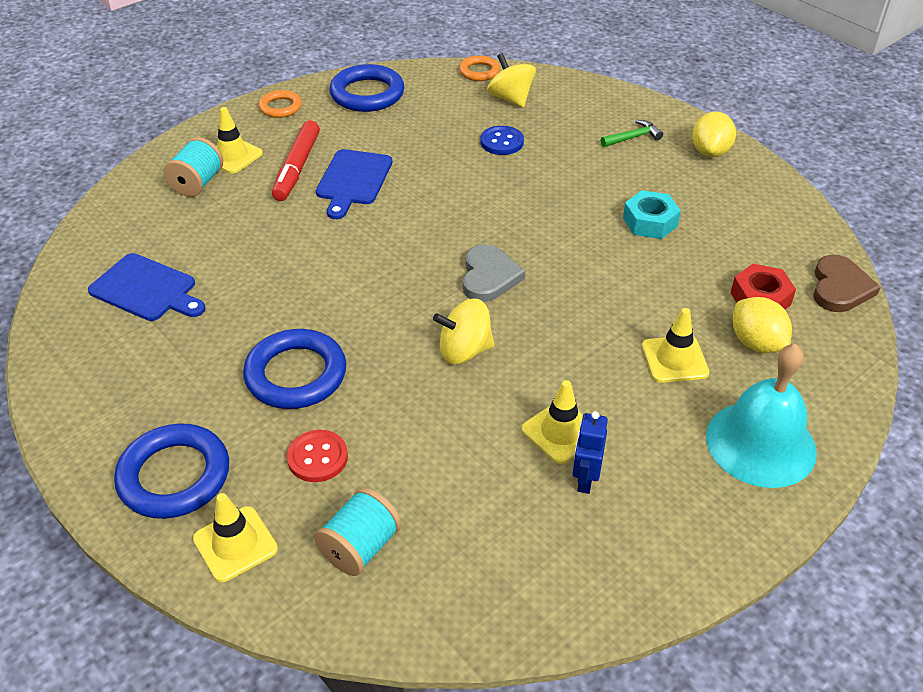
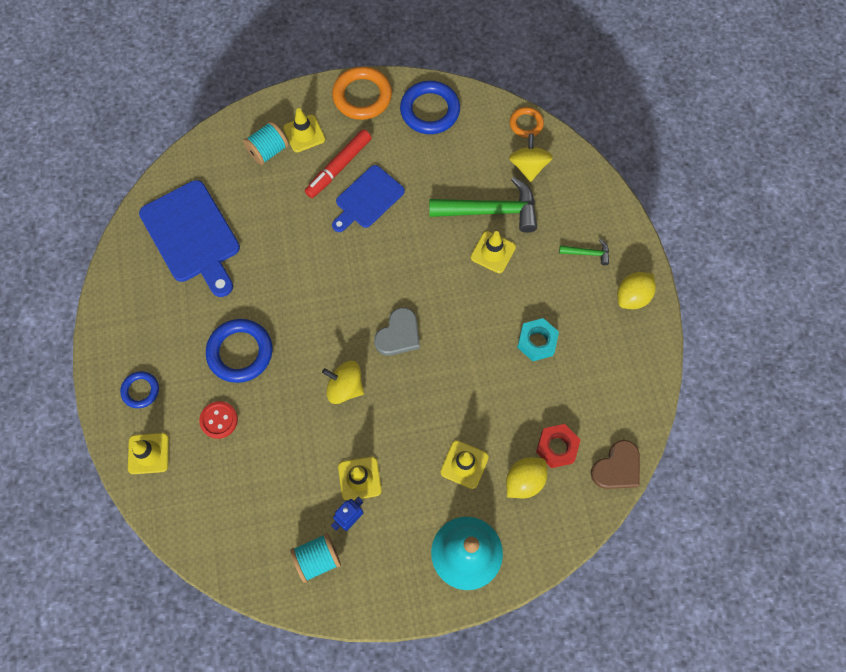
camera: 30 degrees right, 25 degrees up
blue cutting board [88,253,206,321] -> blue cutting board [139,180,240,297], size x1.57
blue ring [114,423,229,519] -> blue ring [120,371,159,408], size x0.56
orange ring [259,90,302,118] -> orange ring [332,66,392,120], size x1.77
turquoise spool [314,487,401,576] -> turquoise spool moved to [290,533,341,583]
blue button [480,126,524,155] -> green hammer [429,177,537,233]
yellow lemon [733,297,792,353] -> yellow lemon turned 45 degrees clockwise [506,457,547,498]
none -> yellow traffic cone [471,231,516,273]

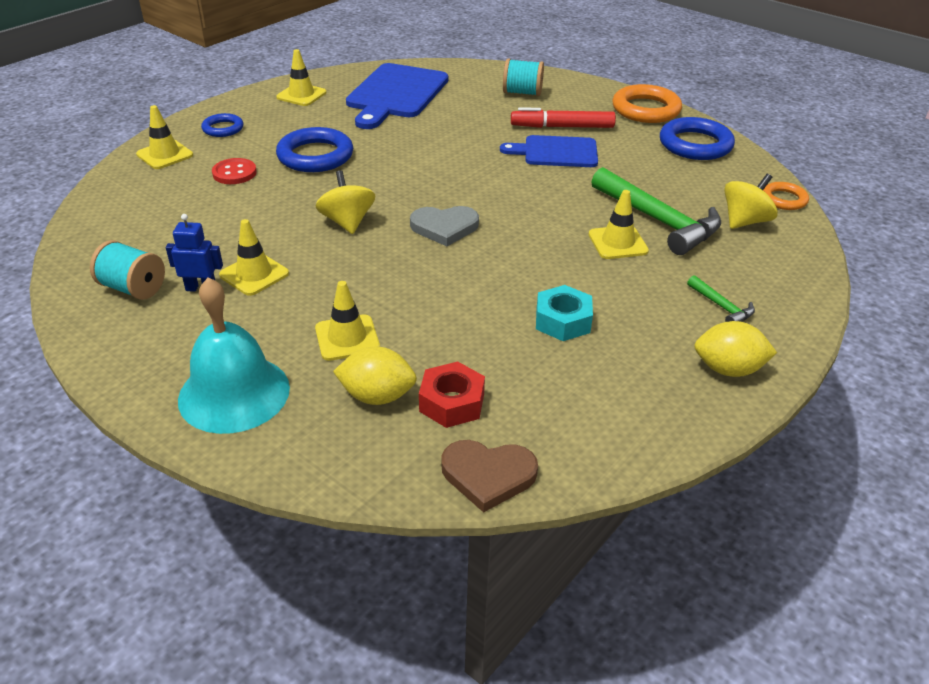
camera: 50 degrees right, 30 degrees down
yellow traffic cone [283,108,325,152] -> yellow traffic cone moved to [276,49,326,106]

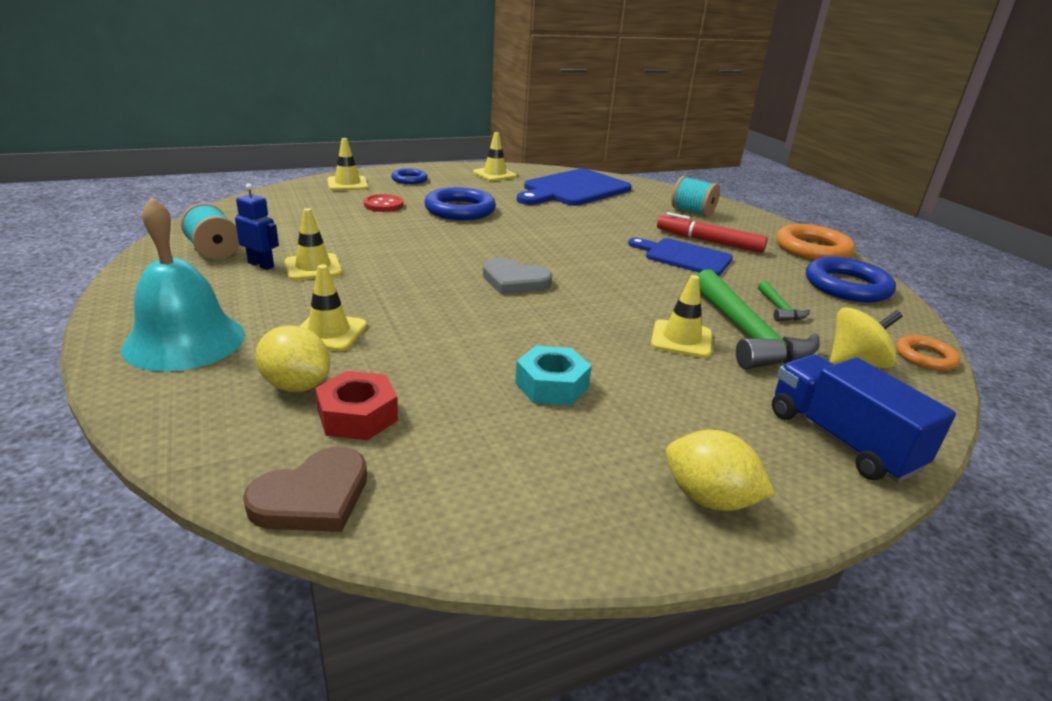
camera: 25 degrees right, 10 degrees down
yellow spinning top [316,170,375,234] -> none
brown heart [441,440,538,513] -> brown heart turned 75 degrees counterclockwise [243,447,367,532]
green hammer [687,275,755,322] -> green hammer moved to [758,281,810,321]
none -> blue truck [772,354,956,483]

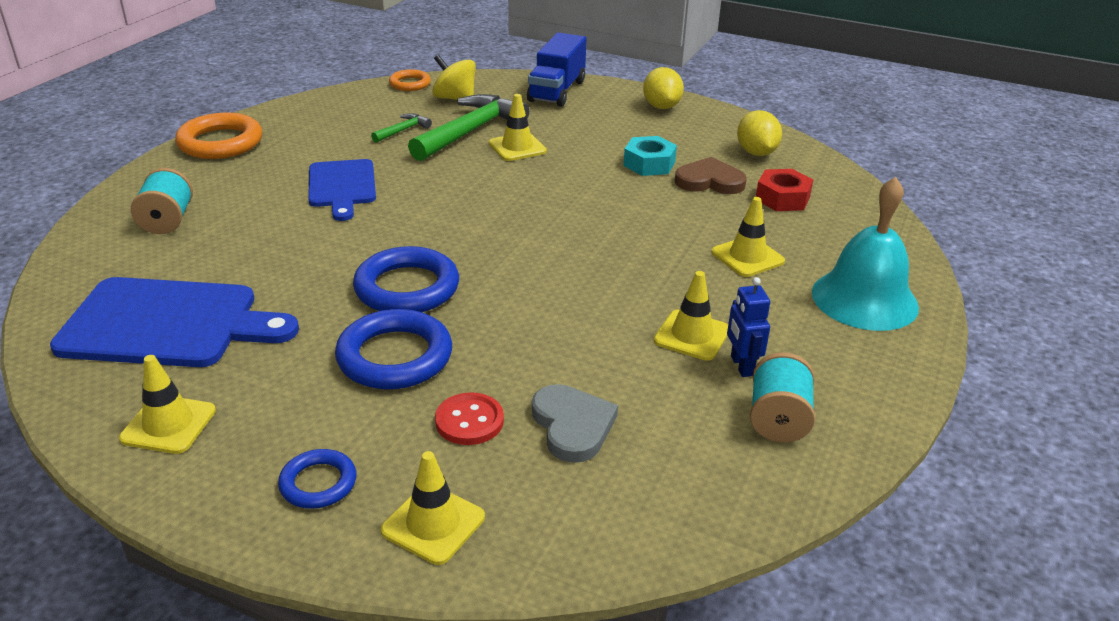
camera: 130 degrees left, 5 degrees up
brown heart [243,447,367,532] -> brown heart moved to [675,157,747,194]
yellow lemon [255,326,330,392] -> yellow lemon moved to [737,110,782,156]
grey heart [483,258,552,295] -> grey heart moved to [532,384,618,463]
red marker [657,212,768,253] -> none
blue ring [806,257,896,303] -> blue ring moved to [353,246,459,312]

